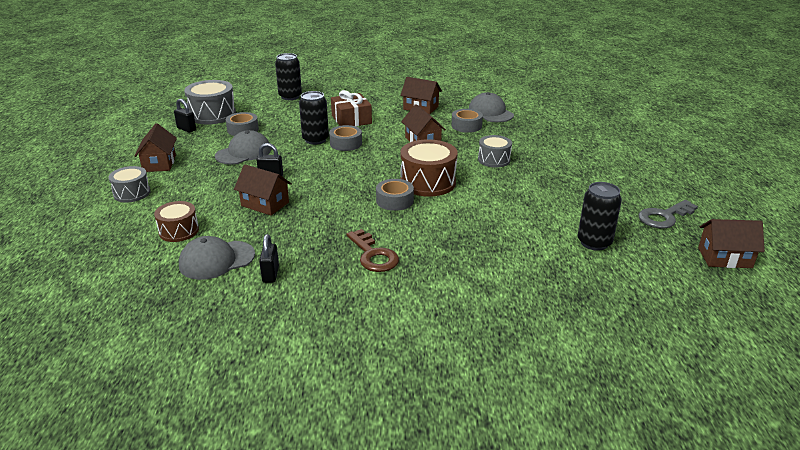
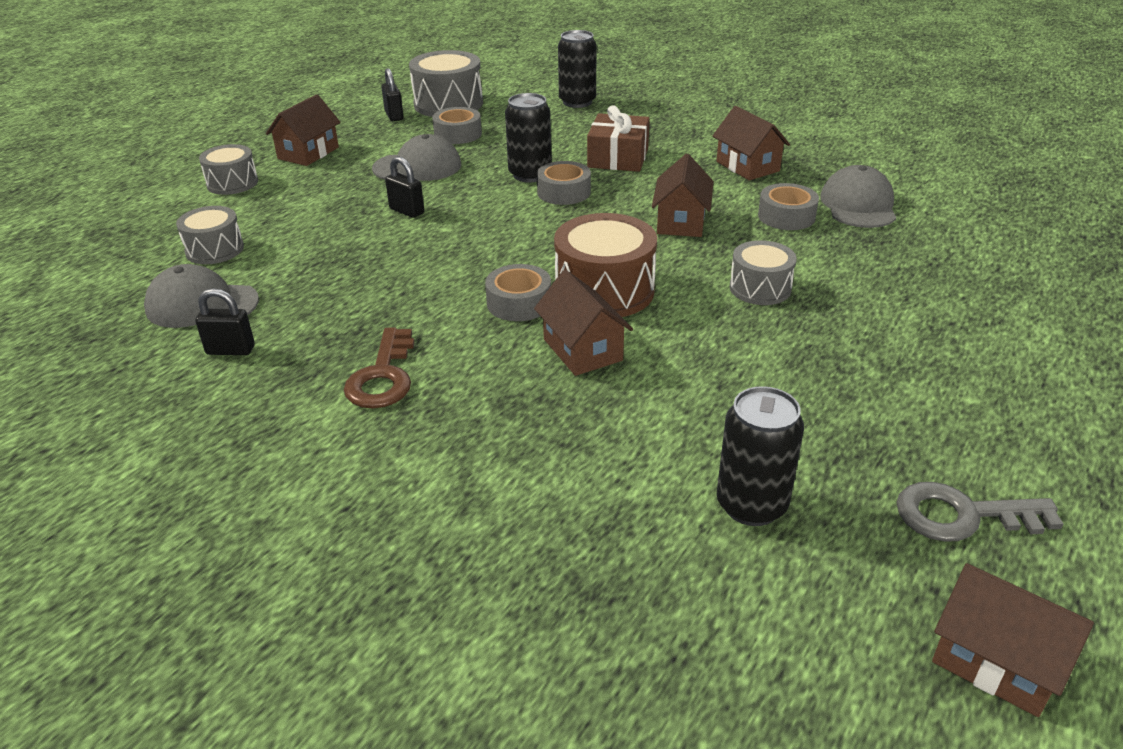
camera: 35 degrees right, 5 degrees up
brown drum [154,201,199,242] -> grey drum [176,206,244,264]
brown house [234,164,292,215] -> brown house moved to [534,270,633,376]
black padlock [259,234,279,283] -> black padlock turned 60 degrees clockwise [195,288,255,355]

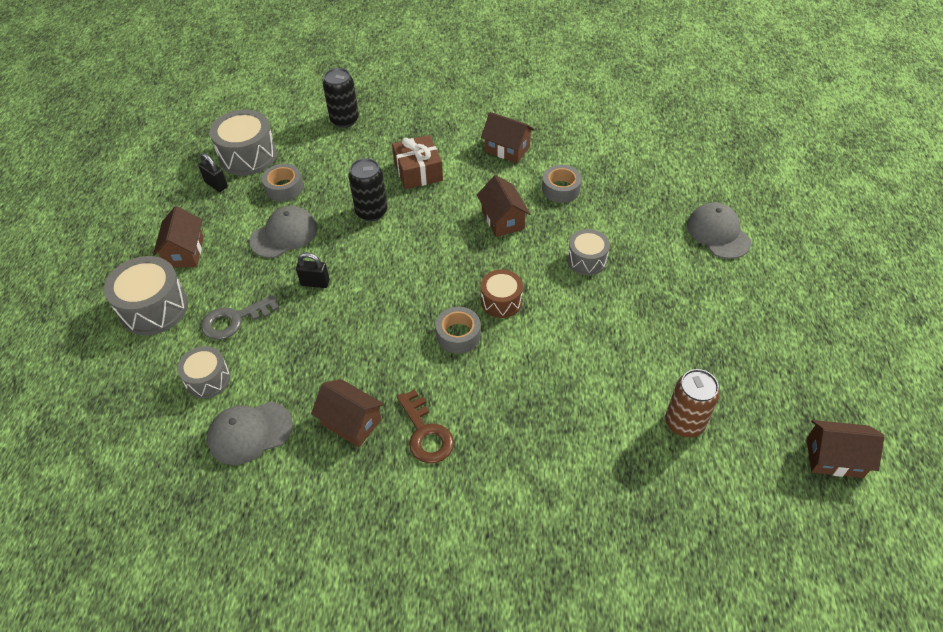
camera: 30 degrees left, 15 degrees up
black padlock [195,288,255,355] -> none
grey drum [199,144,258,195] -> grey drum [104,256,188,335], size x1.62
brown house [534,270,633,376] -> brown house moved to [311,379,384,447]
grey tape [537,161,591,205] -> none
brown drum [554,213,657,317] -> brown drum [481,269,523,318], size x0.62
black can [717,386,804,526] -> brown can [665,369,720,438]
grey cap [820,165,896,228] -> grey cap moved to [687,202,751,259]
grey key [896,482,1064,542] -> grey key moved to [201,295,279,340]

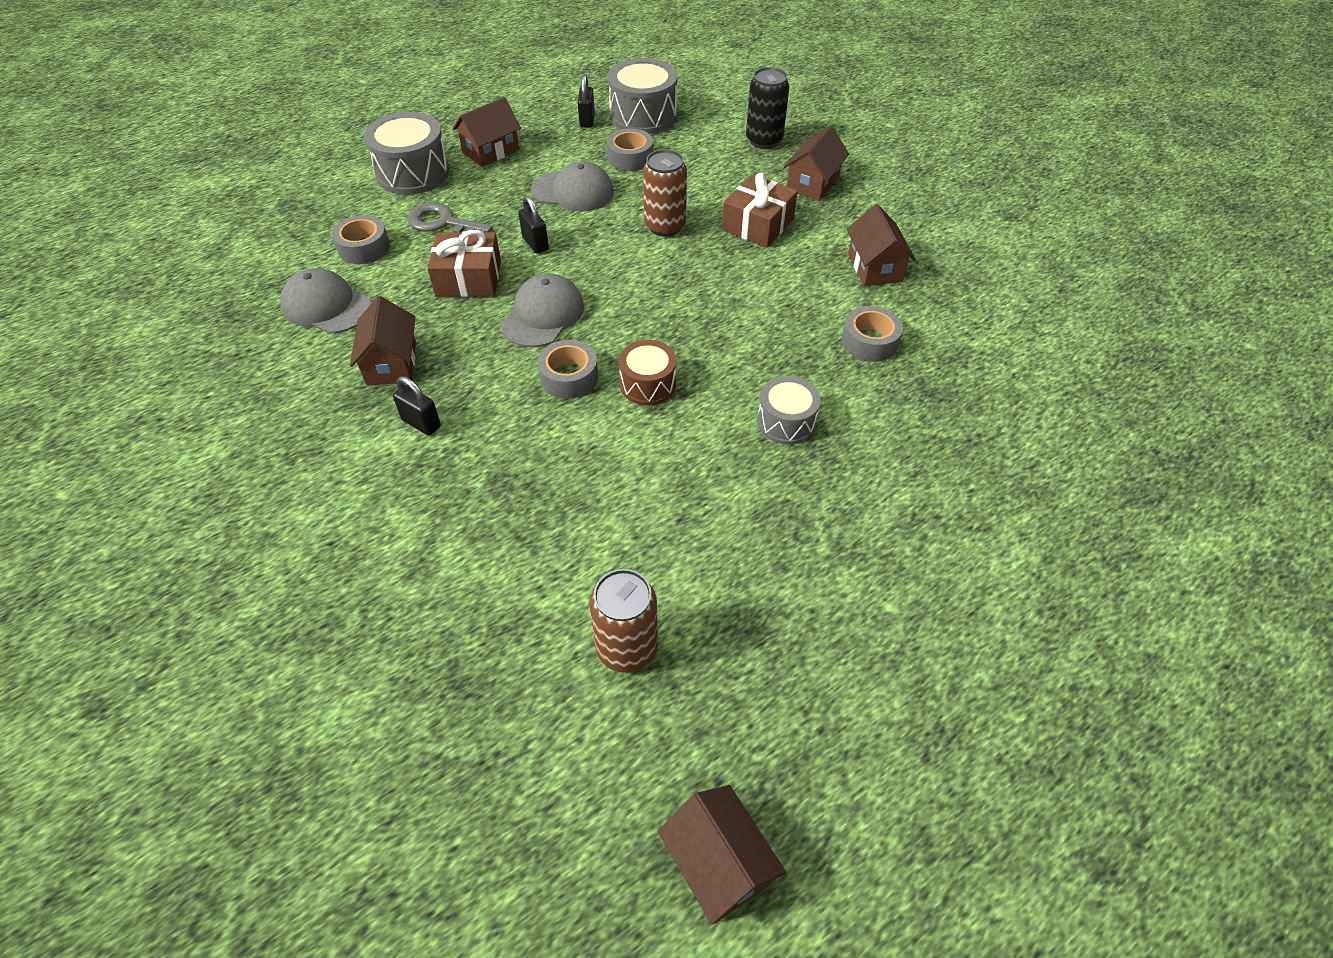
camera: 50 degrees right, 0 degrees up
grey drum [177,346,230,399] -> grey tape [332,215,390,264]
black can [348,158,388,221] -> brown can [643,149,687,237]
brown key [397,389,454,463] -> black padlock [393,376,441,436]
brown house [477,175,530,237] -> brown house moved to [783,125,849,201]
grey cap [687,202,751,259] -> grey cap moved to [501,273,584,347]
none -> brown gift [427,230,501,297]

